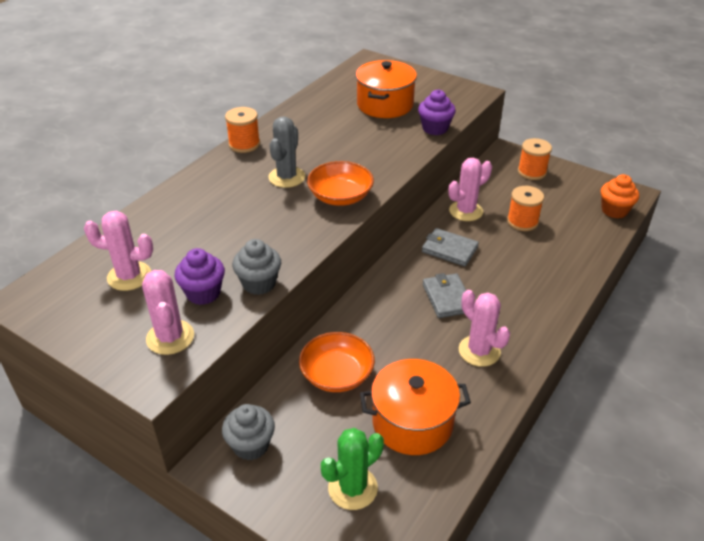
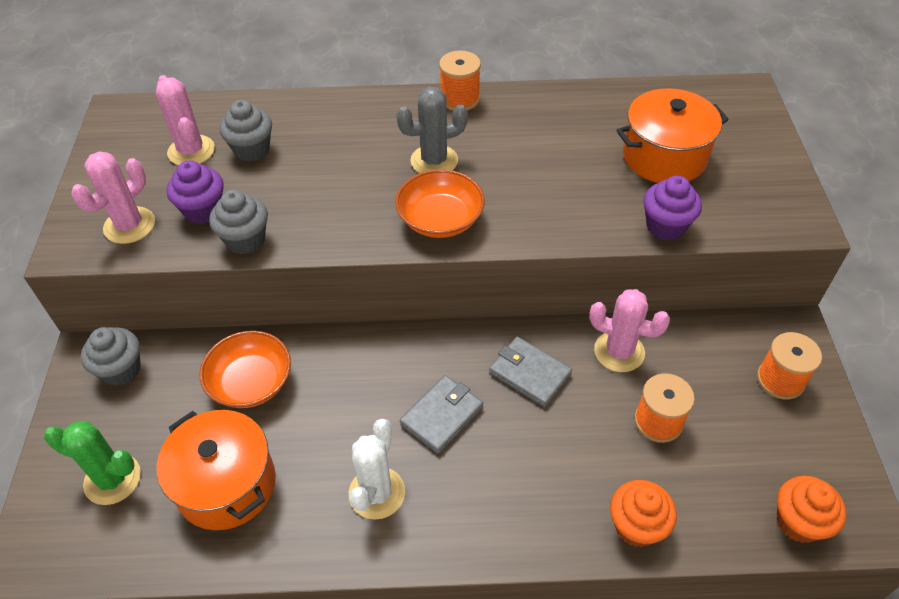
camera: 55 degrees right, 10 degrees up
grey wallet [422,228,479,266] -> grey wallet turned 45 degrees counterclockwise [489,336,572,407]
pink cactus [459,290,510,367] -> white cactus [349,419,405,520]
none -> grey cupcake [219,100,272,161]
none -> orange cupcake [610,480,677,547]

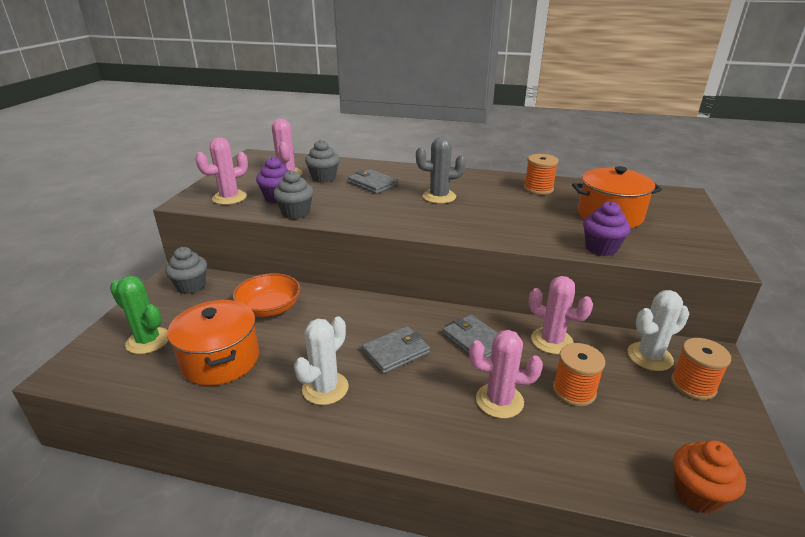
camera: 15 degrees right, 20 degrees down
orange bowl [395,169,485,238] -> none
orange spool [439,51,481,110] -> orange spool moved to [524,154,559,195]
orange cupcake [610,480,677,547] -> none
none -> grey wallet [348,169,398,194]
none -> pink cactus [469,330,543,418]
none -> white cactus [627,290,689,371]

